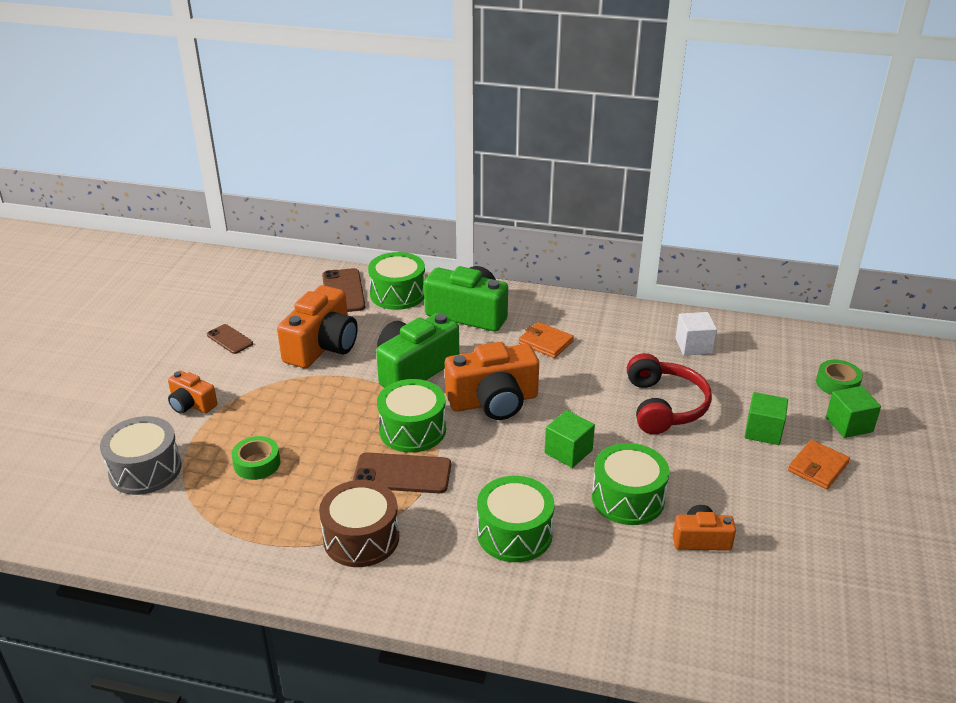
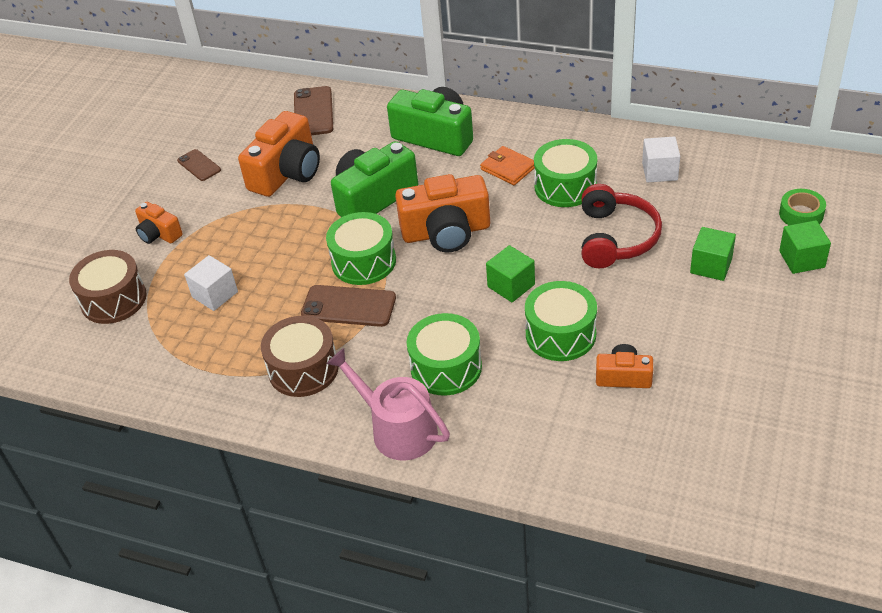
camera: 10 degrees right, 10 degrees up
grey drum [100,416,182,495] -> brown drum [69,250,147,324]
green tape [232,436,280,480] -> white cube [184,255,238,311]
green drum [368,252,425,310] -> green drum moved to [534,139,597,207]
orange wallet [788,440,850,489] -> none
none -> pink watering can [326,348,450,461]

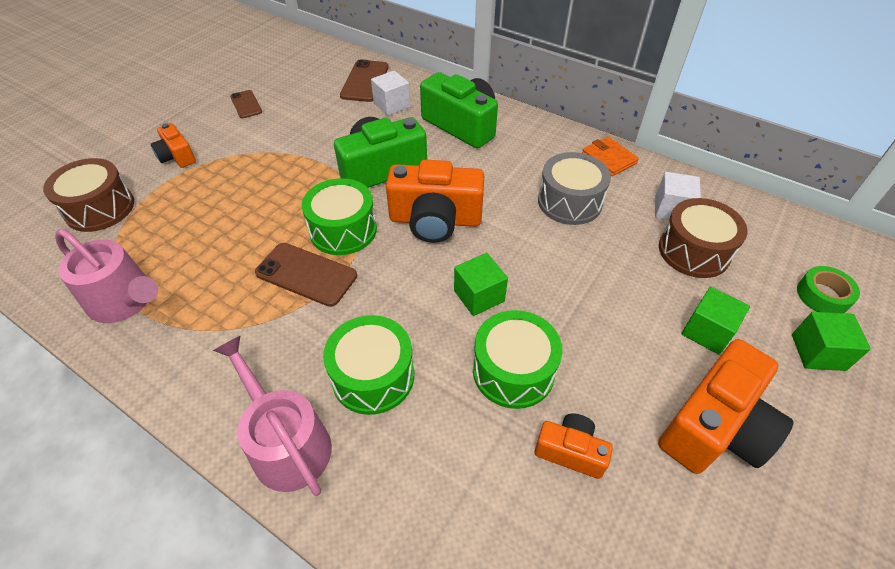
camera: 10 degrees right, 5 degrees up
white cube [184,255,238,311] -> white cube moved to [371,71,411,116]
orange camera [238,111,320,197] -> orange camera moved to [658,339,794,474]
brown drum [261,316,339,397] -> brown drum moved to [659,198,748,278]
orange wallet [480,146,535,185] -> orange wallet moved to [582,137,639,176]
green drum [534,139,597,207] -> grey drum [538,152,611,225]
red headphones [581,184,662,268] -> none
none -> pink watering can [55,229,158,323]

